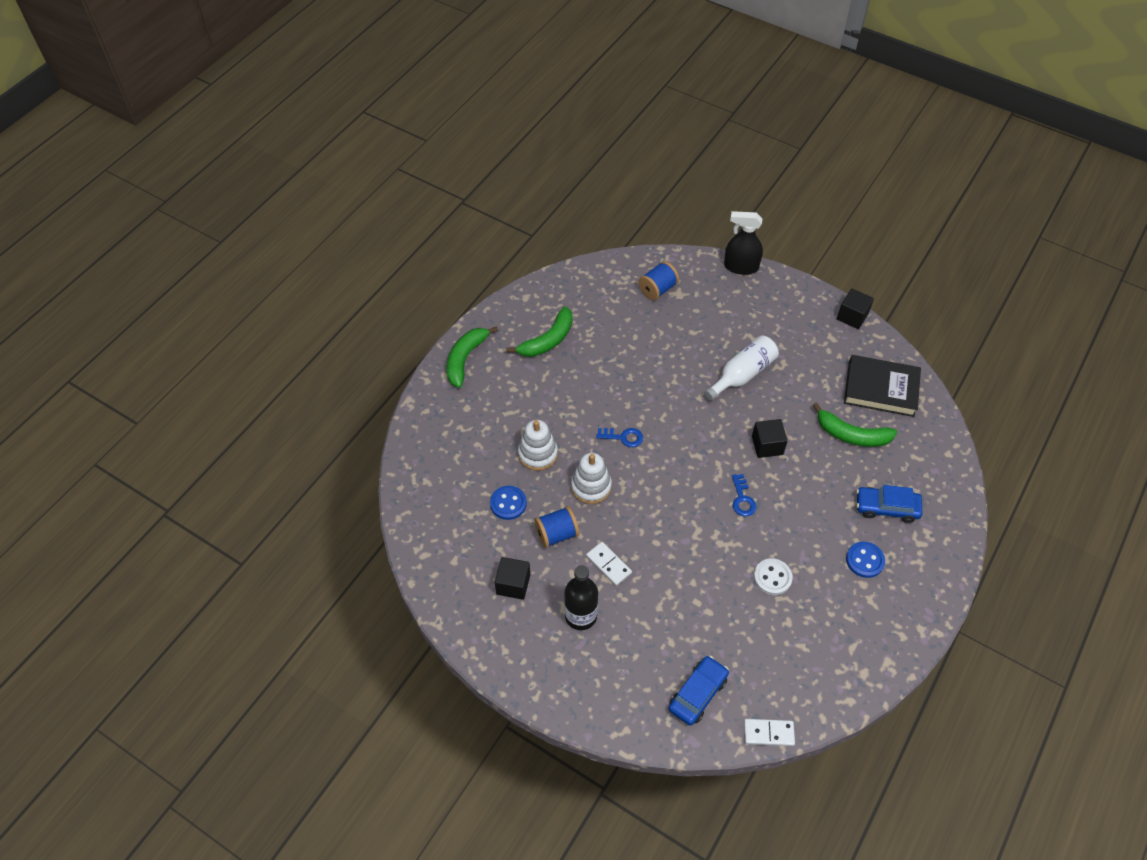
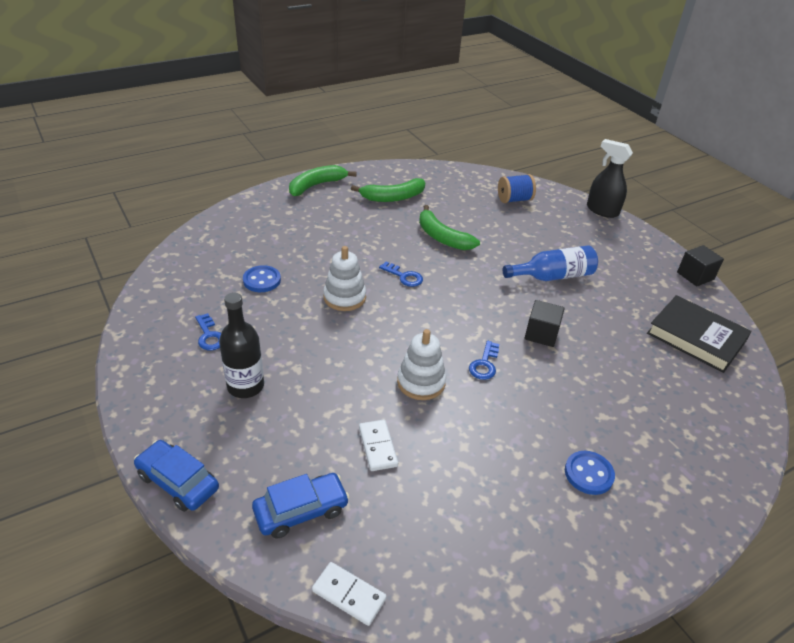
camera: 25 degrees right, 15 degrees down
black cube [495,557,530,600] -> blue key [195,313,221,350]
white stacking toy [518,420,558,471] -> white stacking toy moved to [397,329,446,400]
blue spool [534,506,579,548] -> none
white domino [586,542,632,586] -> white domino moved to [359,420,398,471]
white bottle [704,335,779,401] -> blue bottle [503,245,598,281]
white button [754,558,793,595] -> none
green banana [812,402,897,447] -> green banana moved to [419,205,480,250]
blue car [856,485,922,523] -> blue car moved to [134,440,219,512]

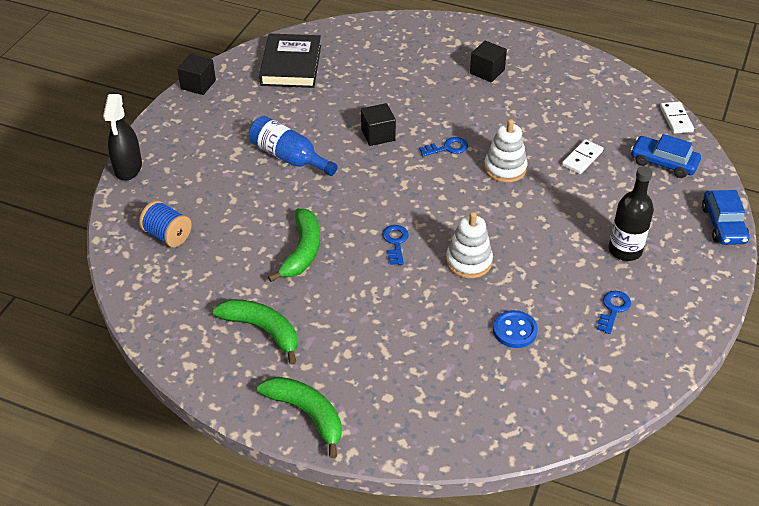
camera: 125 degrees left, 5 degrees up
green banana [289,165,357,196] -> green banana turned 150 degrees counterclockwise [257,377,342,458]
blue button [565,451,615,495] -> black cube [470,40,507,82]

